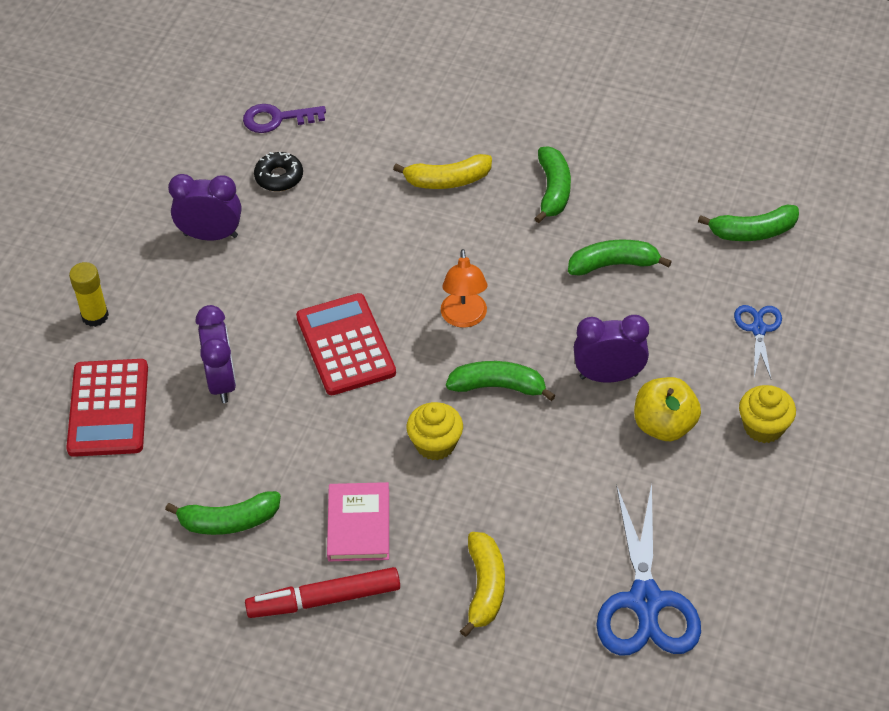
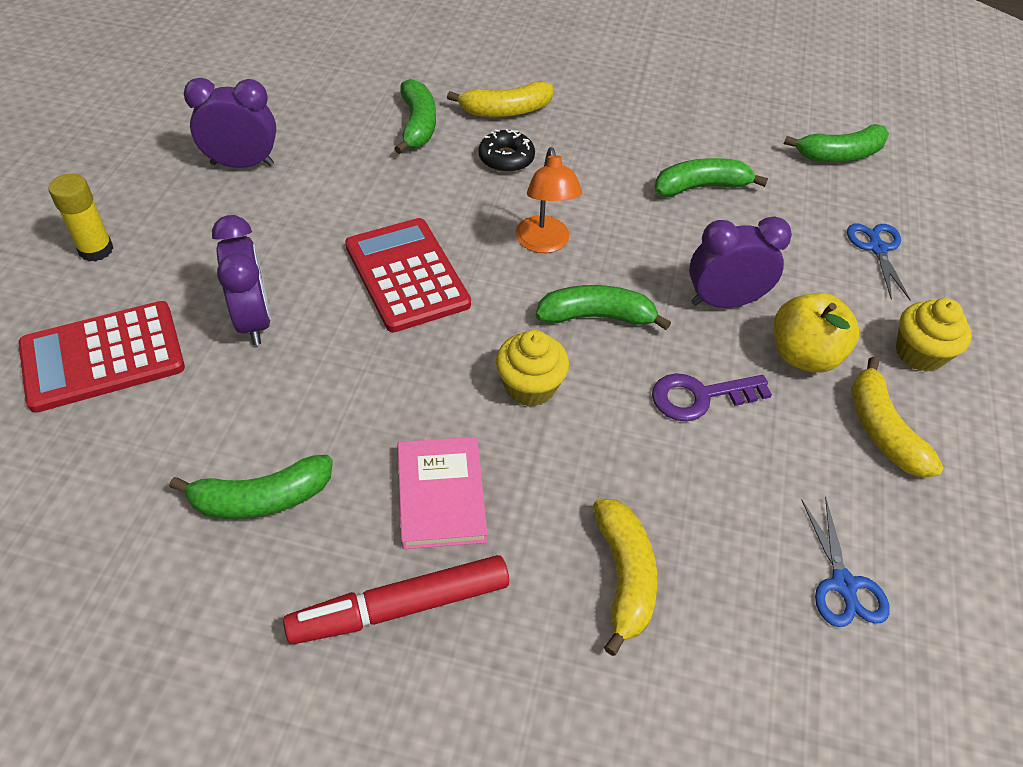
camera: 10 degrees left, 0 degrees up
red calculator [66,359,148,457] -> red calculator turned 75 degrees clockwise [18,301,185,413]
purple key [243,104,326,133] -> purple key moved to [652,373,772,421]
black donut [254,152,303,191] -> black donut moved to [479,129,535,173]
green banana [534,146,571,223] -> green banana moved to [394,79,436,154]
blue scissors [596,484,701,656] -> blue scissors [802,497,890,627], size x0.52
none -> yellow banana [851,357,944,478]

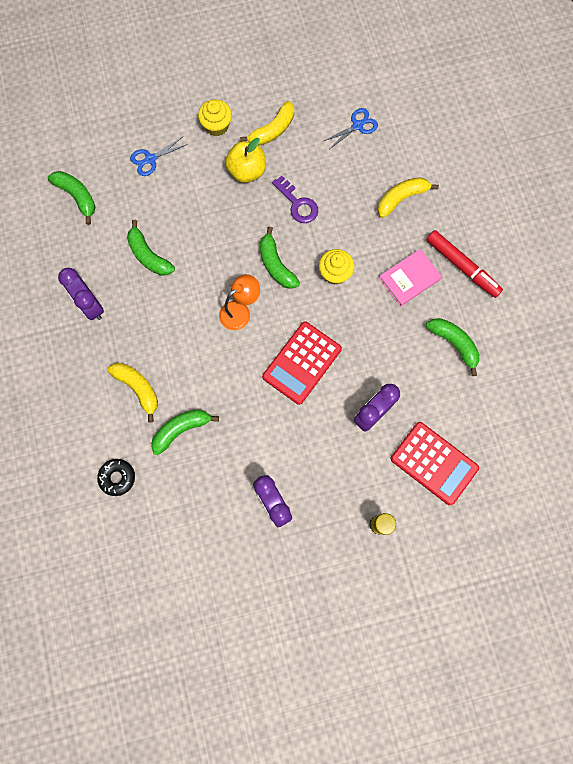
camera: 115 degrees left, 25 degrees up
black donut [479,129,535,173] -> black donut moved to [97,459,135,496]
purple clock [689,216,792,308] -> purple clock moved to [58,268,104,320]

